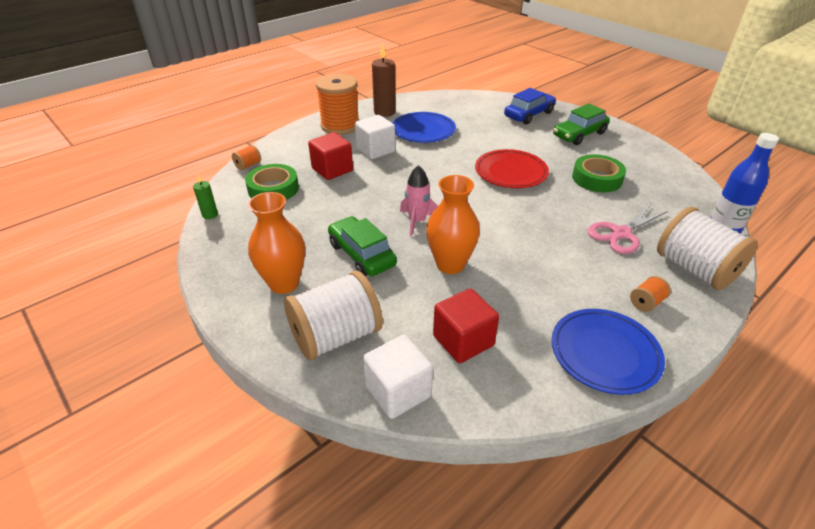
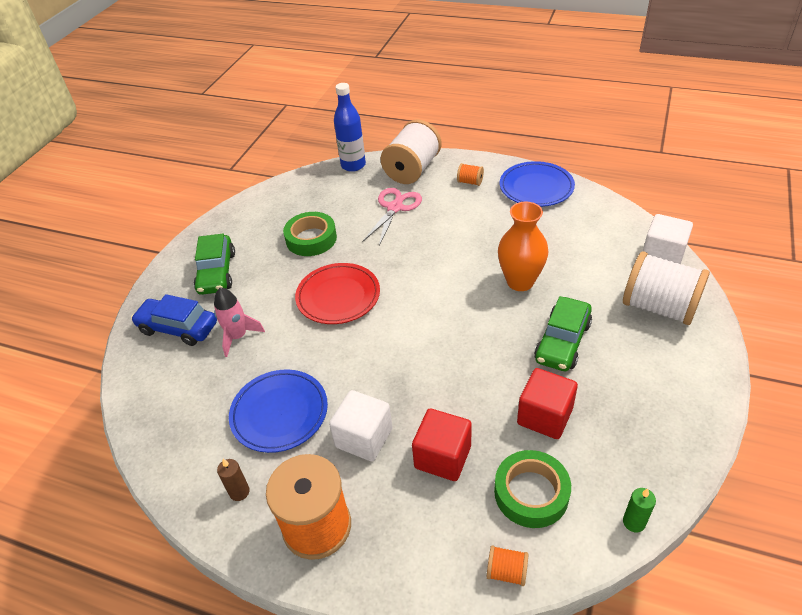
camera: 115 degrees left, 5 degrees up
orange vase [248,192,305,294] -> none
brown candle [372,43,396,117] -> brown candle [217,459,250,501], size x0.53
pink rocket [400,165,438,237] -> pink rocket moved to [214,287,265,357]
red cube [433,288,499,363] -> red cube moved to [517,368,578,439]
green car [553,104,610,145] -> green car turned 60 degrees clockwise [194,234,235,295]
pink scissors [588,204,668,254] -> pink scissors turned 90 degrees counterclockwise [362,188,422,246]

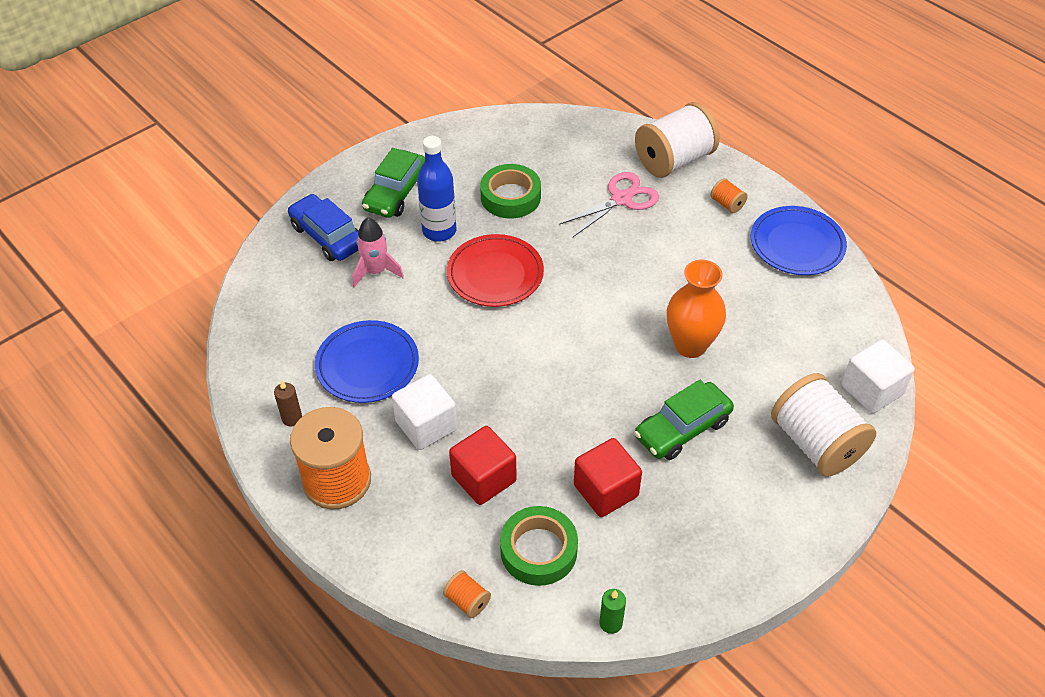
camera: 25 degrees right, 5 degrees up
blue bottle [334,83,366,172] -> blue bottle moved to [417,136,456,242]

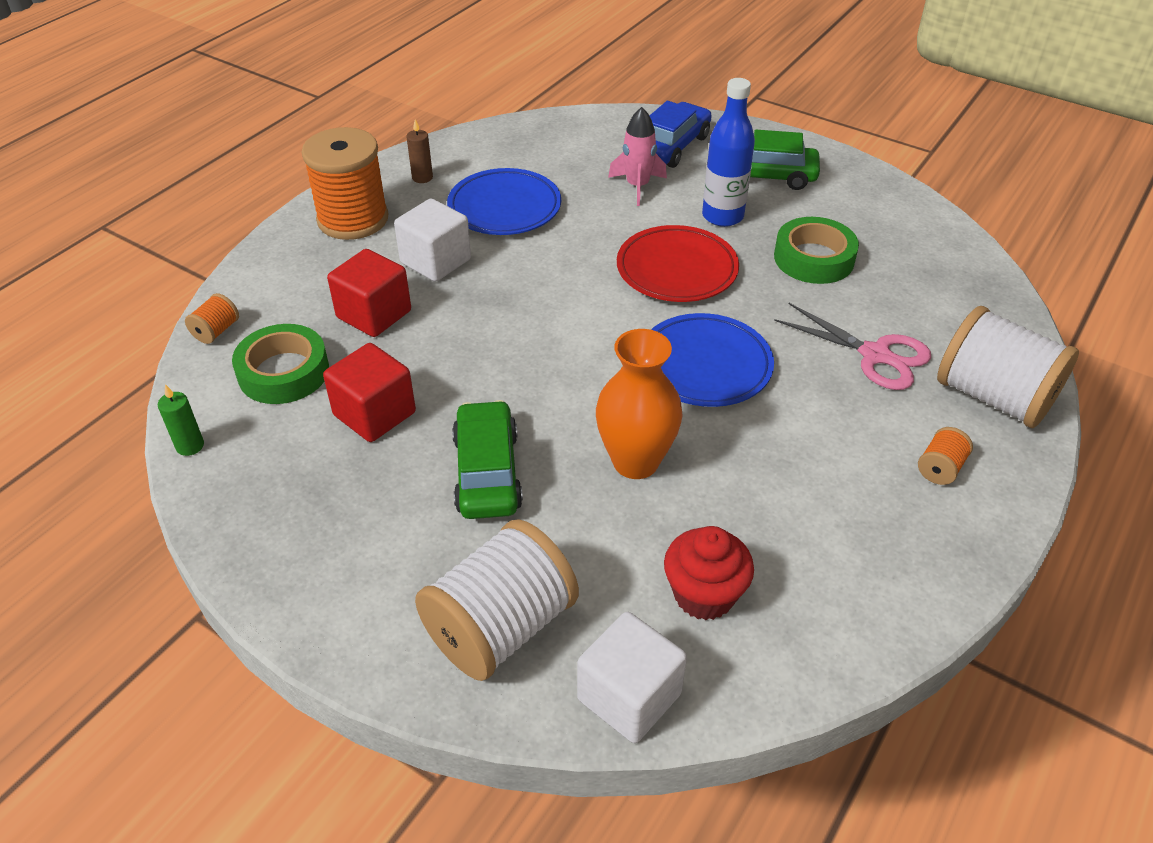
camera: 75 degrees right, 5 degrees down
green car [634,380,734,460] -> green car turned 45 degrees clockwise [452,400,523,519]
blue plate [751,206,847,275] -> blue plate moved to [651,313,774,407]
none -> red cupcake [664,526,754,620]

